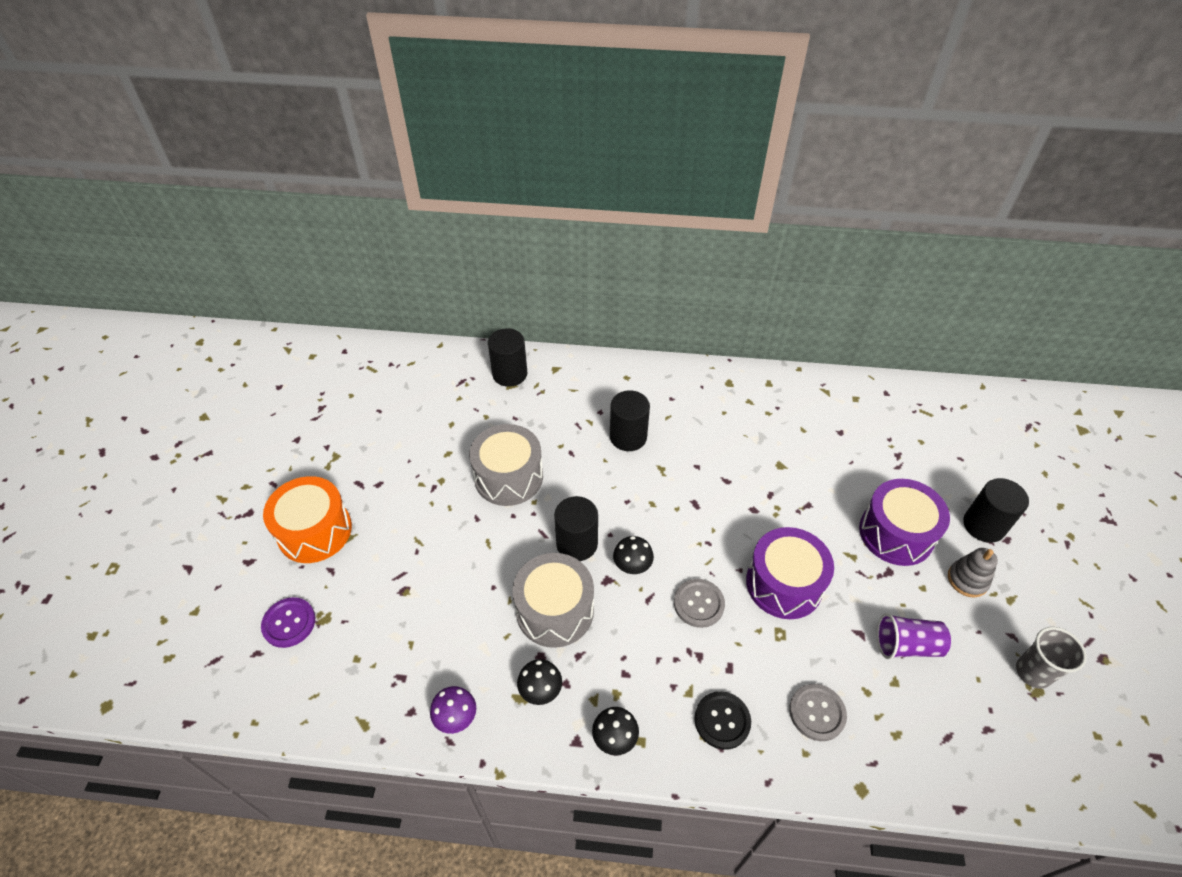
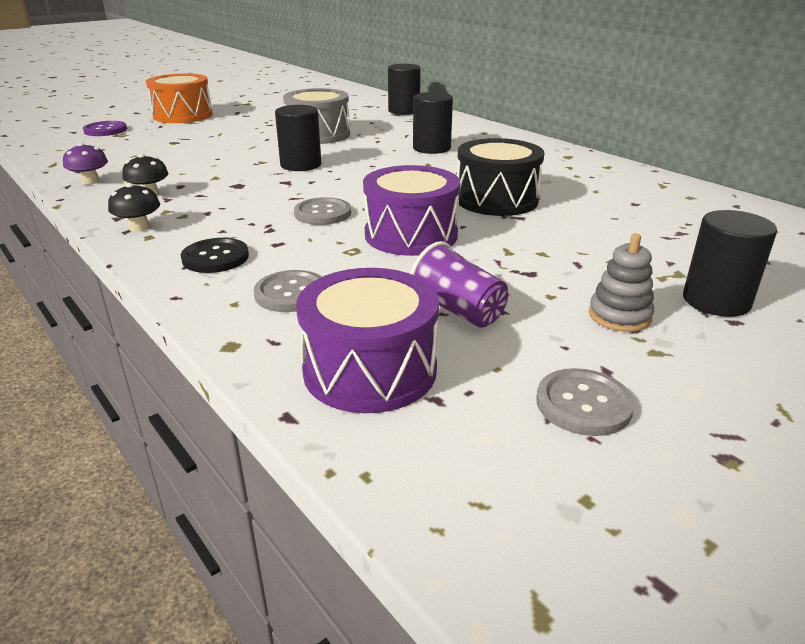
camera: 45 degrees right, 20 degrees down
grey drum [512,553,594,648] -> none
black mushroom [613,536,654,574] -> none
purple drum [859,479,950,566] -> purple drum moved to [296,268,439,413]
grey cup [1016,627,1087,689] -> grey button [536,368,634,436]
none -> black drum [457,138,544,216]

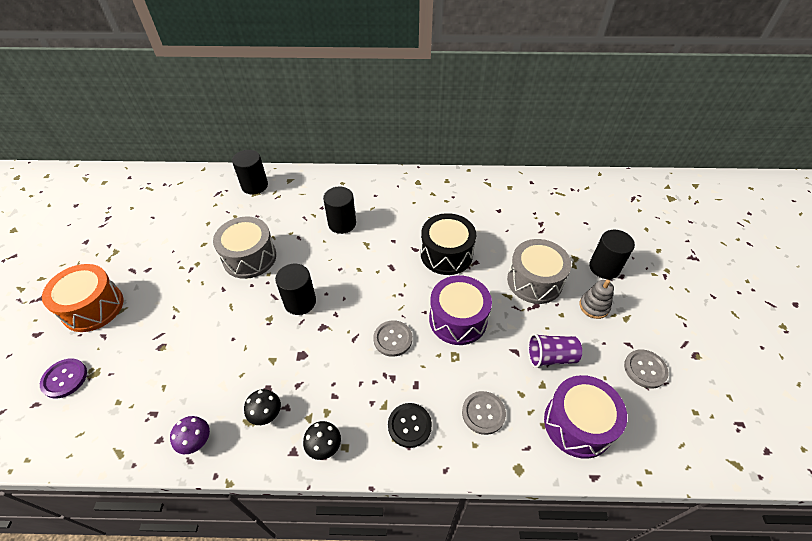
camera: 50 degrees left, 20 degrees up
none -> grey drum [507,239,571,304]

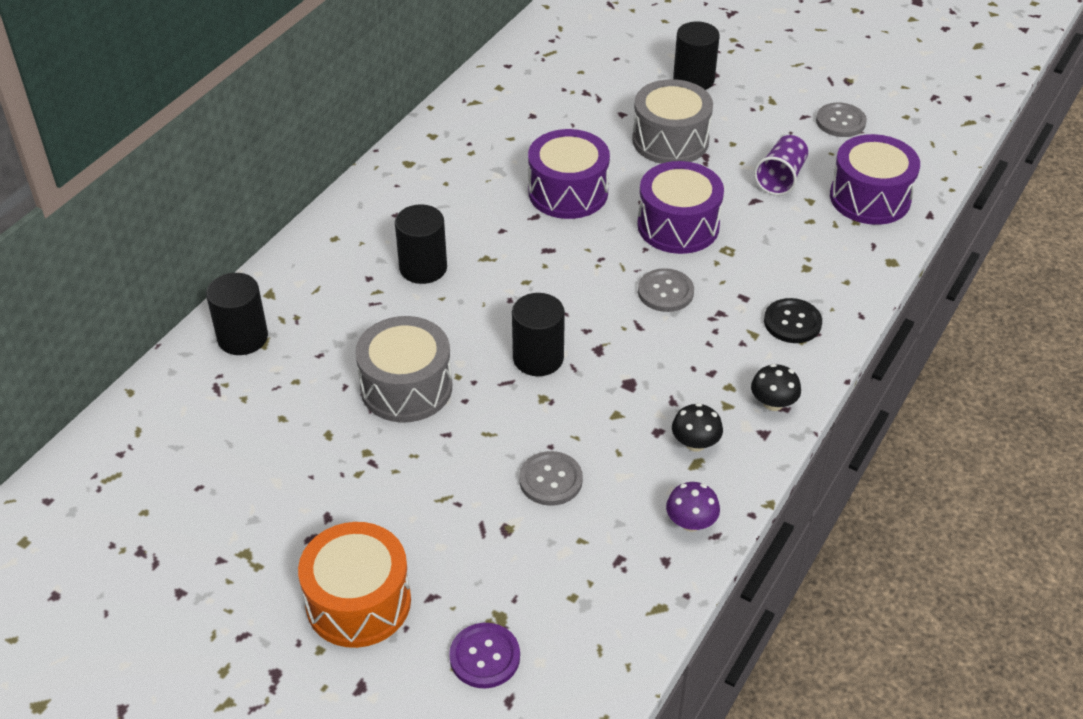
camera: 60 degrees left, 5 degrees down
black drum [421,213,476,275] -> purple drum [528,129,610,219]
grey button [462,391,506,435] -> grey button moved to [519,451,583,506]
grey stacking toy [579,280,614,319] -> none

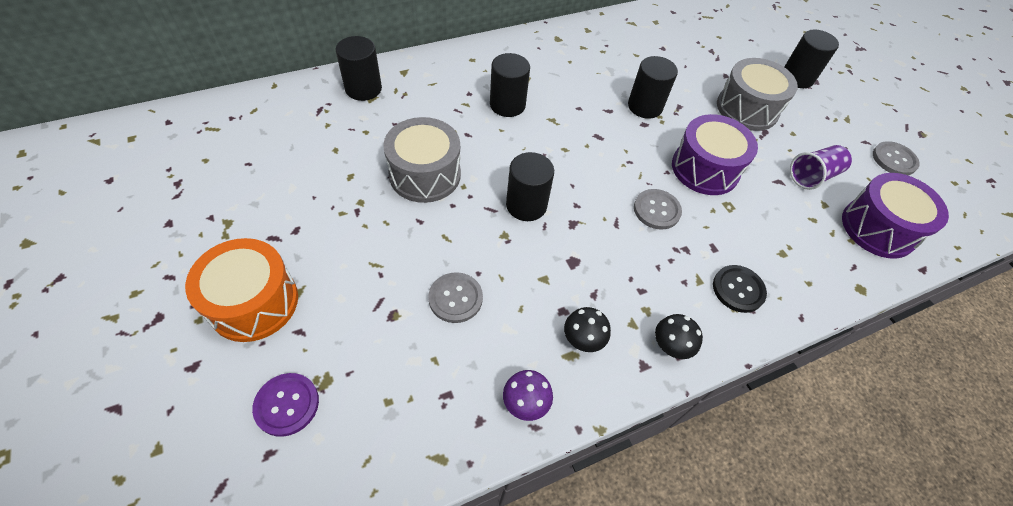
camera: 30 degrees right, 10 degrees up
purple drum [528,129,610,219] -> black cylinder [628,56,678,119]

